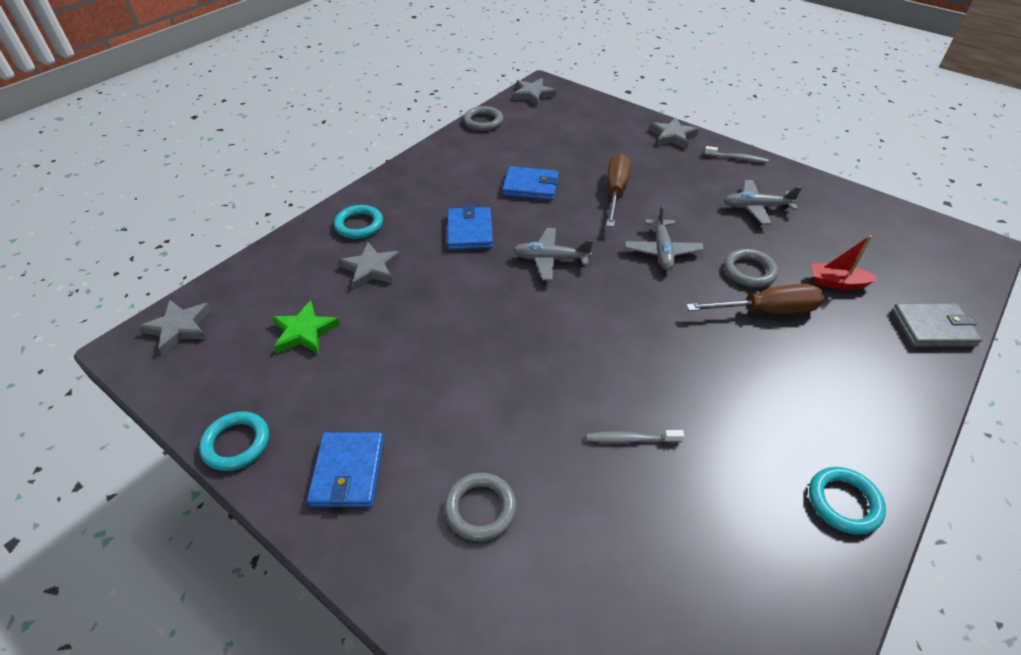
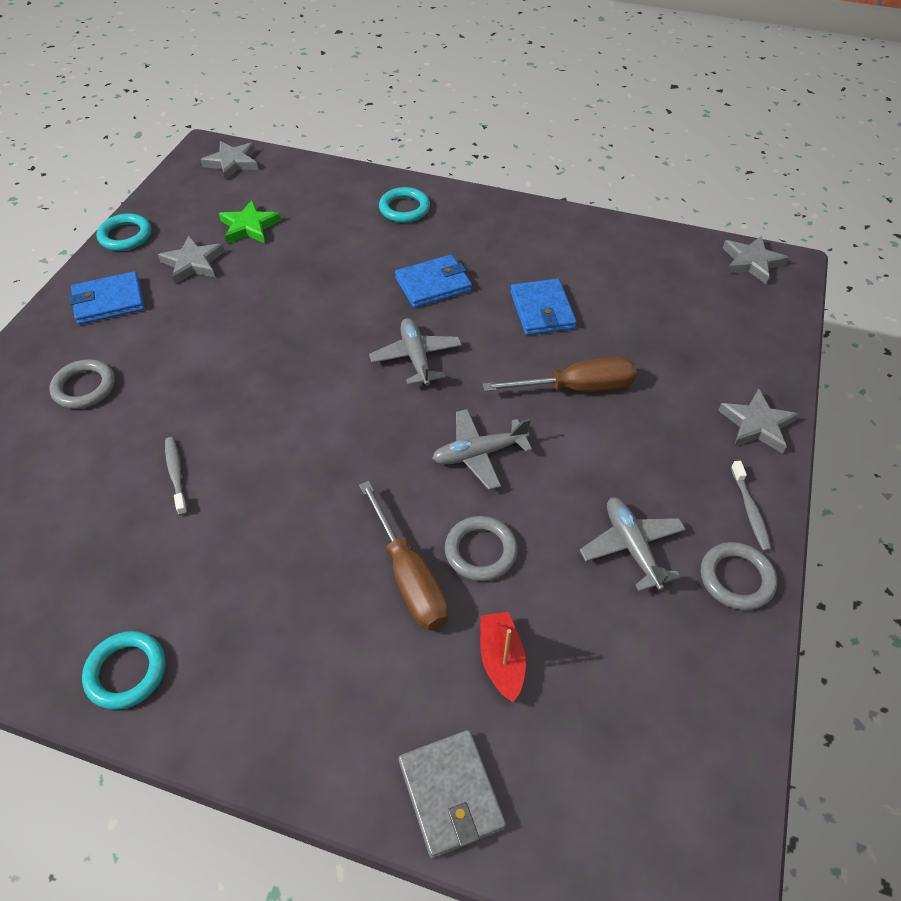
camera: 70 degrees right, 5 degrees up
grey star [339,242,401,289] -> grey star moved to [158,235,225,284]
grey ring [463,106,503,131] -> grey ring moved to [701,542,777,610]

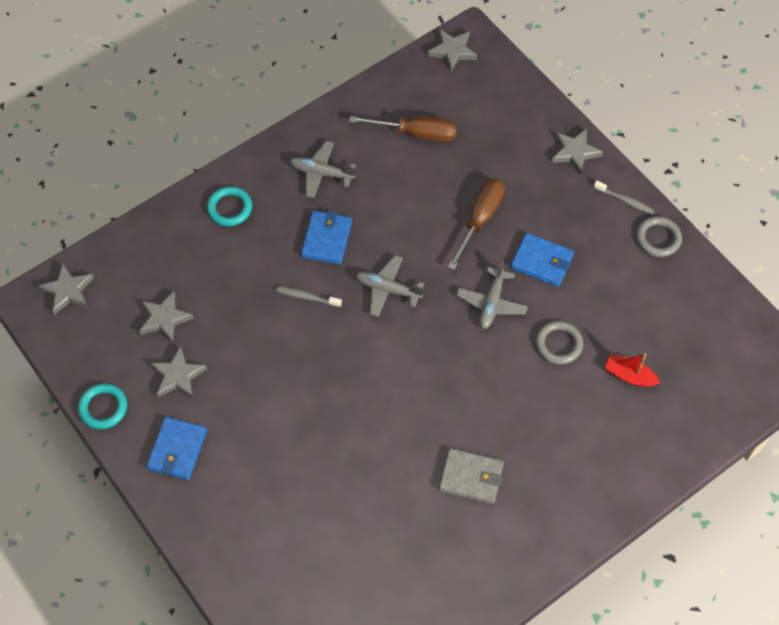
camera: 55 degrees left, 10 degrees up
grey ring [49,359,115,409] -> none
turquoise ring [82,631,165,710] -> none
grey toothbrush [165,437,187,516] -> grey toothbrush moved to [276,286,342,307]
green star [219,200,281,243] -> grey star [139,291,194,344]
brown screwdriver [359,481,449,630] -> brown screwdriver moved to [349,116,457,142]
grey wallet [398,730,506,858] -> grey wallet moved to [439,448,504,504]
blue wallet [510,279,577,335] -> blue wallet moved to [510,233,574,287]
grey plane [580,498,686,591] -> grey plane moved to [290,141,356,198]

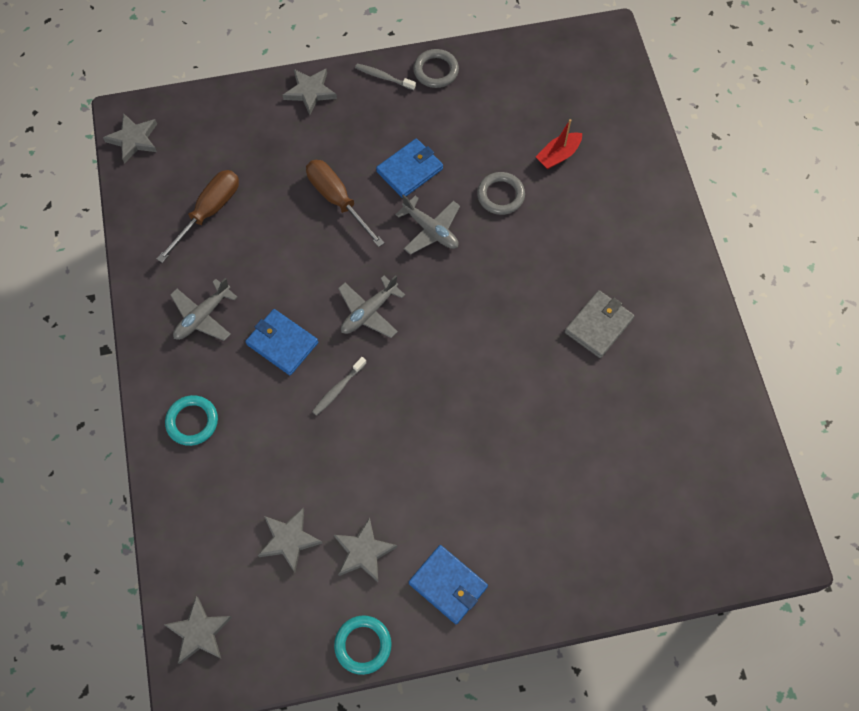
camera: 65 degrees left, 5 degrees up
grey toothbrush [594,180,654,214] -> grey toothbrush turned 120 degrees counterclockwise [355,63,416,90]

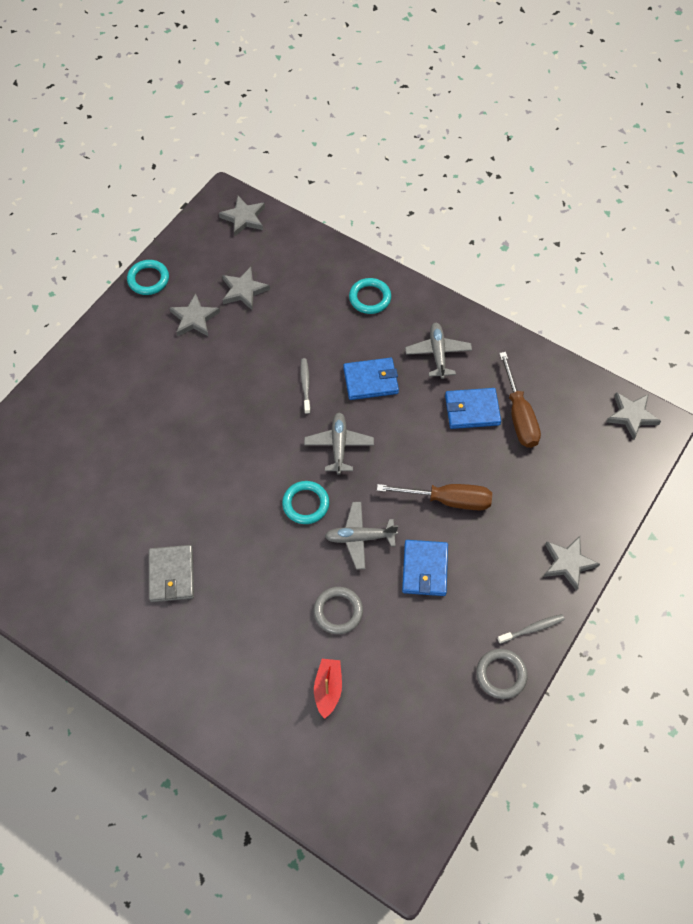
camera: 135 degrees right, 5 degrees down
blue wallet [409,545,488,624] -> blue wallet moved to [445,388,501,429]
none -> turquoise ring [282,481,329,524]

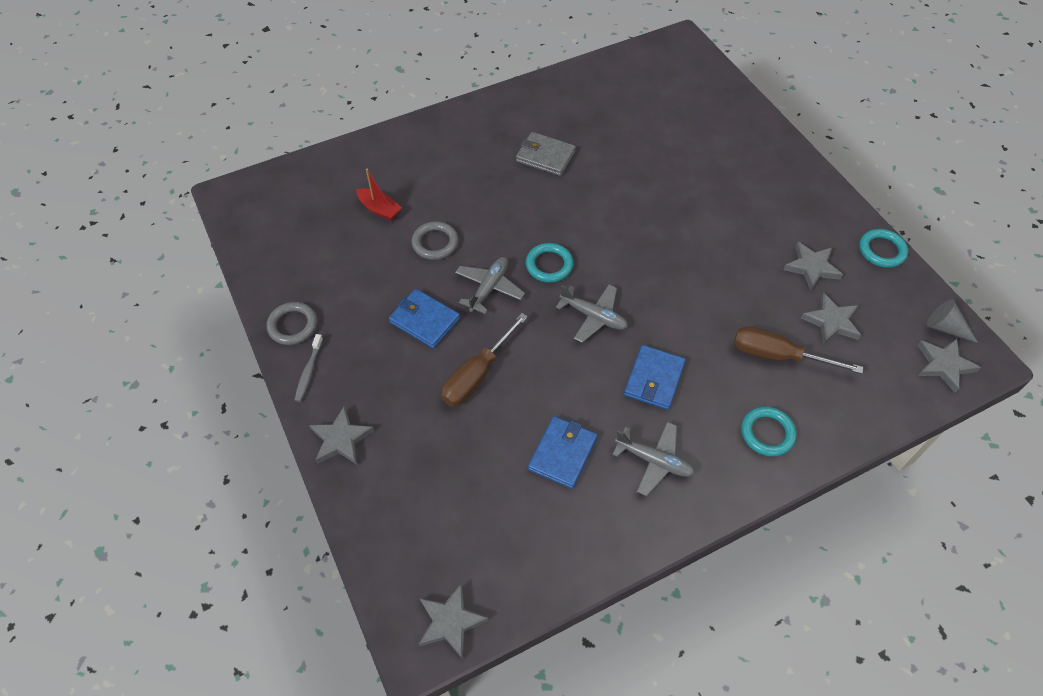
camera: 120 degrees right, 5 degrees down
grey toothbrush [300,358,311,414] -> none
brown screwdriver [499,352,541,448] -> brown screwdriver moved to [734,327,863,374]
none -> grey cone [927,300,978,343]

